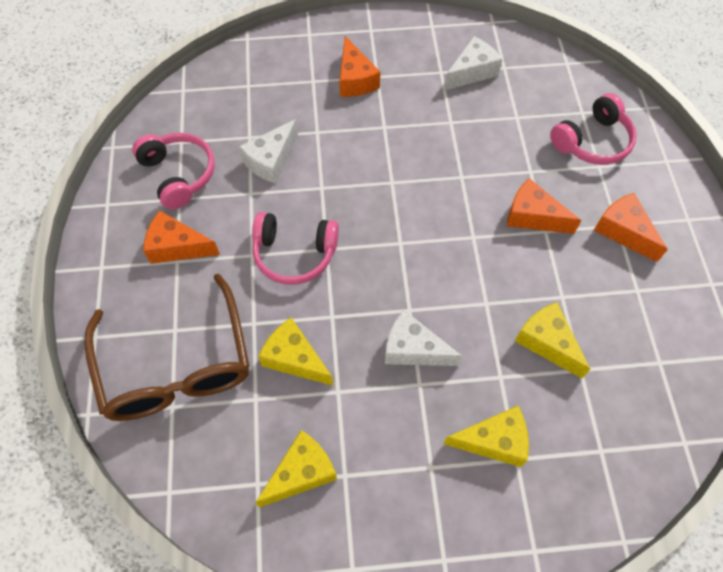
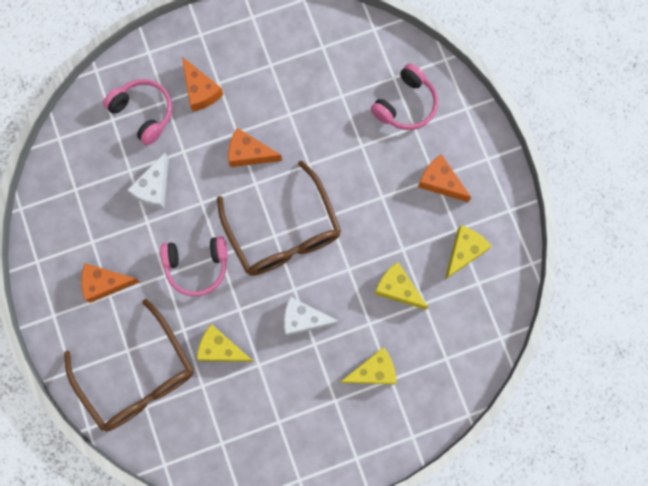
camera: 15 degrees left, 15 degrees up
pink headphones [132,133,215,210] -> pink headphones moved to [103,79,172,145]
yellow cheese [255,430,337,508] -> yellow cheese moved to [445,225,492,280]
white cheese [444,36,502,91] -> none
orange cheese [507,178,582,234] -> orange cheese moved to [228,128,282,167]
none -> brown glasses [217,161,341,276]

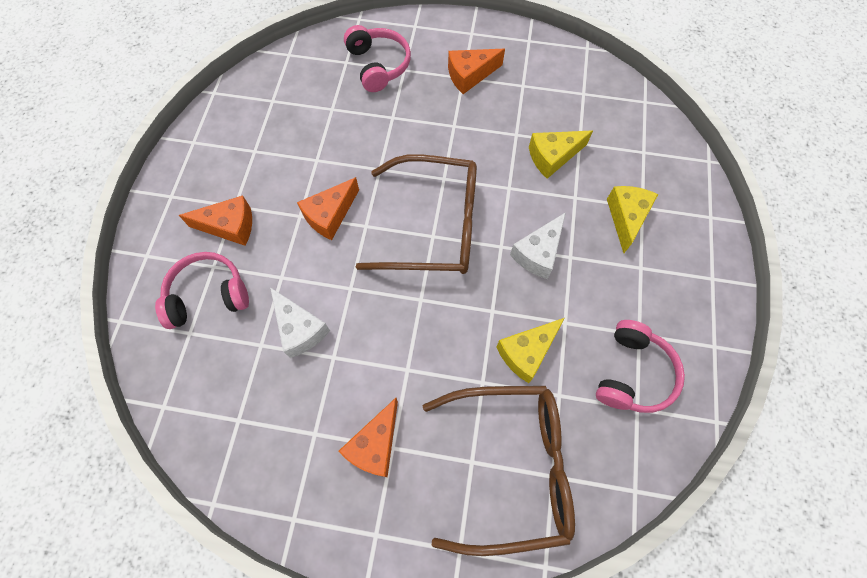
camera: 60 degrees left, 10 degrees down
pink headphones [160,236,228,296] -> pink headphones moved to [596,320,685,413]
yellow cheese [445,225,492,280] -> none

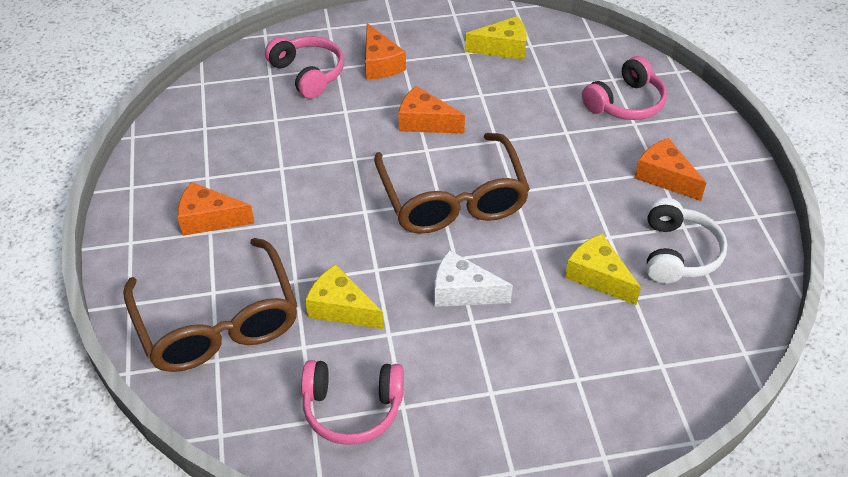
camera: 70 degrees right, 20 degrees down
white cheese [270,287,330,358] -> none
yellow cheese [607,186,658,253] -> yellow cheese moved to [465,16,527,60]
none -> white headphones [646,198,728,284]

